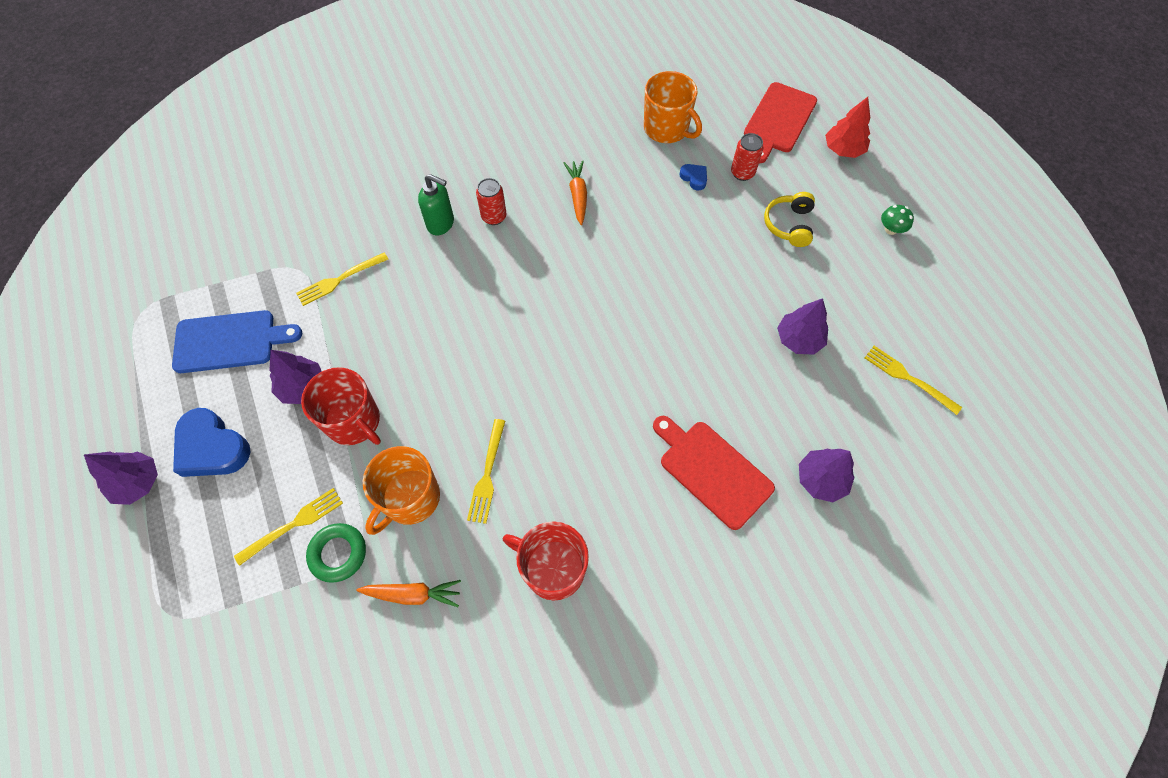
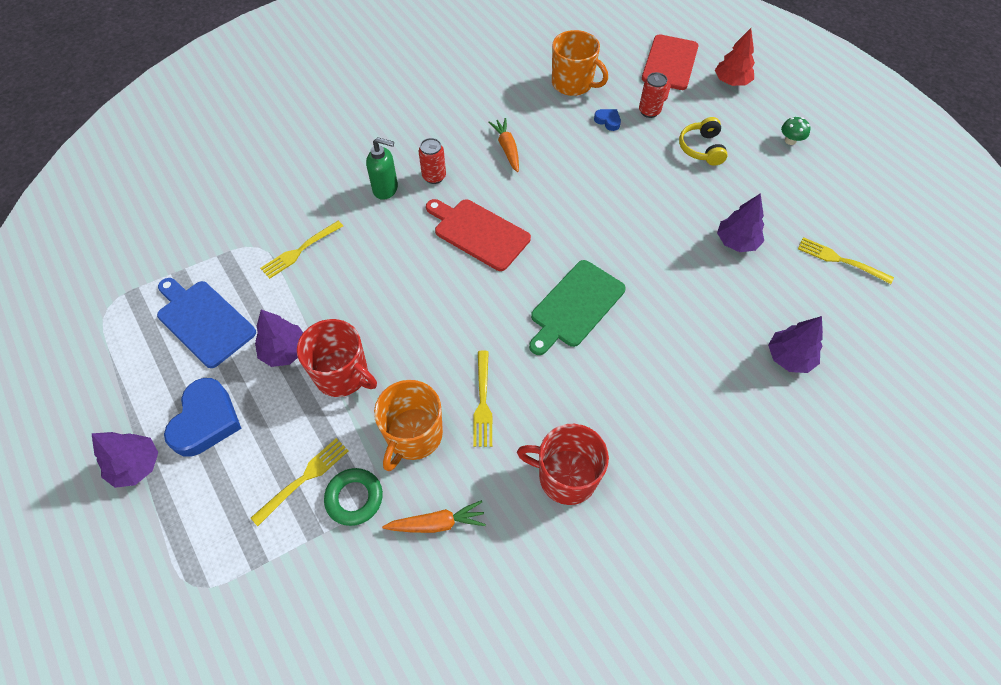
camera: 10 degrees left, 5 degrees down
blue cutting board [172,310,302,373] -> blue cutting board turned 120 degrees counterclockwise [157,278,256,368]
blue heart [173,408,251,477] -> blue heart turned 105 degrees counterclockwise [164,378,242,457]
red cutting board [653,416,775,530] -> red cutting board moved to [426,199,531,271]
none -> green cutting board [529,260,626,355]

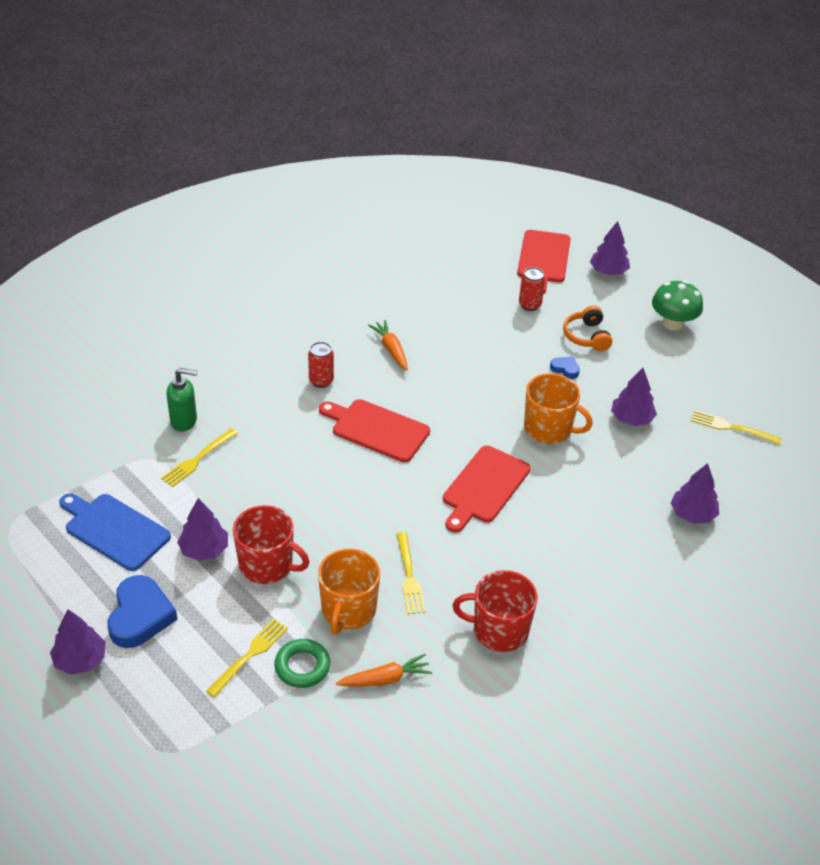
camera: 10 degrees left, 15 degrees down
green soap dispenser [366,137,398,200] -> green soap dispenser moved to [166,368,197,432]
green cutting board [529,260,626,355] -> red cutting board [443,446,531,532]
orange mug [552,30,608,96] -> orange mug moved to [524,373,593,444]
blue heart [594,109,621,131] -> blue heart moved to [550,357,580,379]
yellow headphones [679,117,728,166] -> orange headphones [563,306,613,351]
red tree [715,28,755,86] -> purple tree [590,221,630,275]
green mushroom [781,117,811,145] -> green mushroom [652,280,703,331], size x1.83

